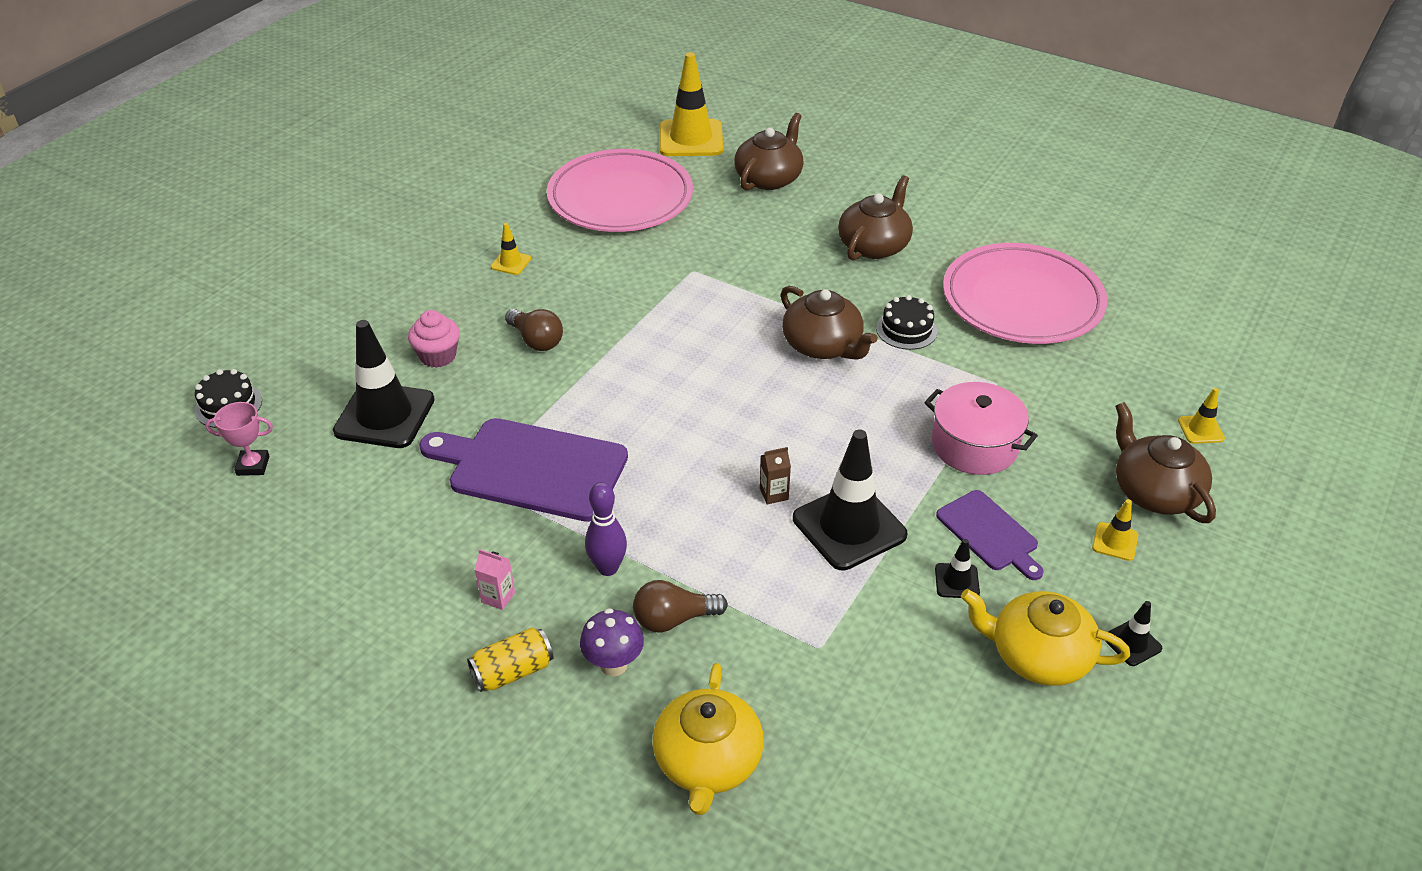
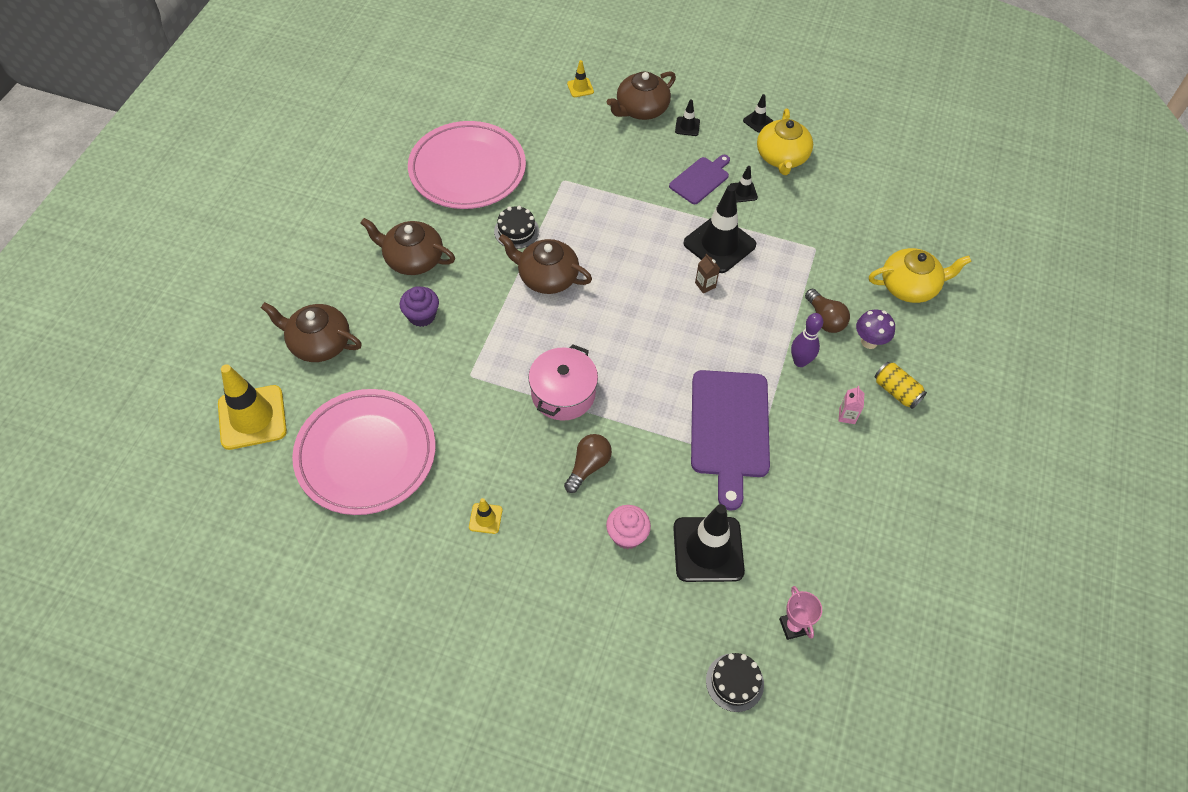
camera: 105 degrees left, 15 degrees up
brown teapot [781,286,877,360] -> brown teapot turned 105 degrees counterclockwise [499,234,592,294]
pink pot [924,382,1038,475] -> pink pot moved to [528,344,598,421]
yellow traffic cone [1092,499,1138,561] -> black traffic cone [675,99,700,136]
none -> purple cupcake [400,286,439,327]

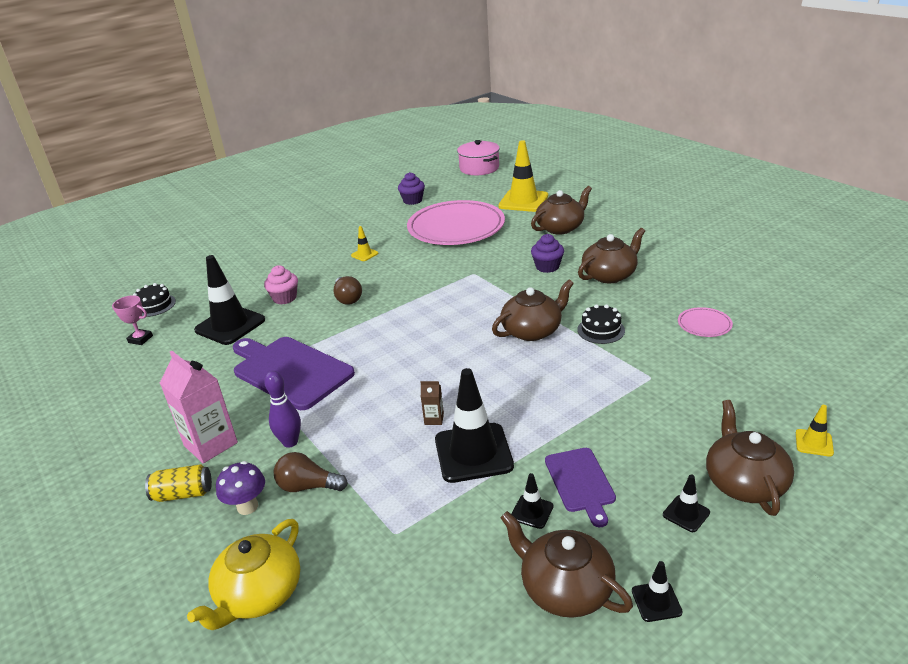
camera: 130 degrees right, 25 degrees down
pink plate [408,121,526,209] -> pink plate [678,307,733,337], size x0.41
pink pot [528,344,598,421] -> pink pot moved to [457,140,500,175]
yellow teapot [757,109,813,175] -> brown teapot [500,511,633,618]
pink carton [839,386,864,424] -> pink carton [160,351,238,463], size x2.21
none -> purple cupcake [398,172,425,205]

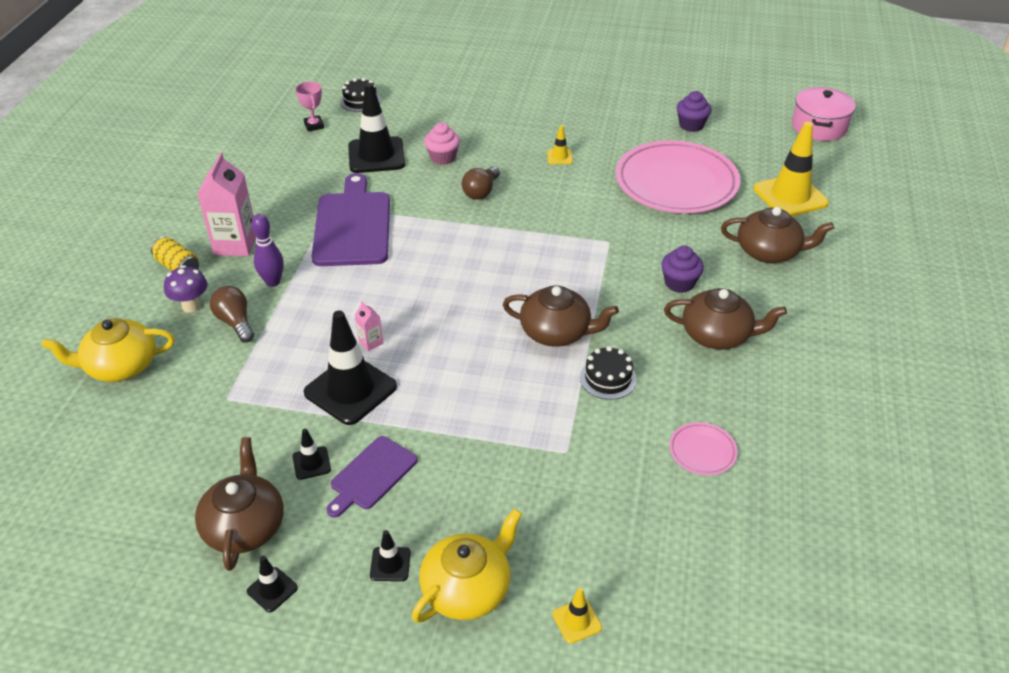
camera: 45 degrees right, 10 degrees up
brown carton [421,381,444,425] -> pink carton [355,301,383,351]
brown teapot [706,400,794,516] -> yellow teapot [412,509,522,623]

